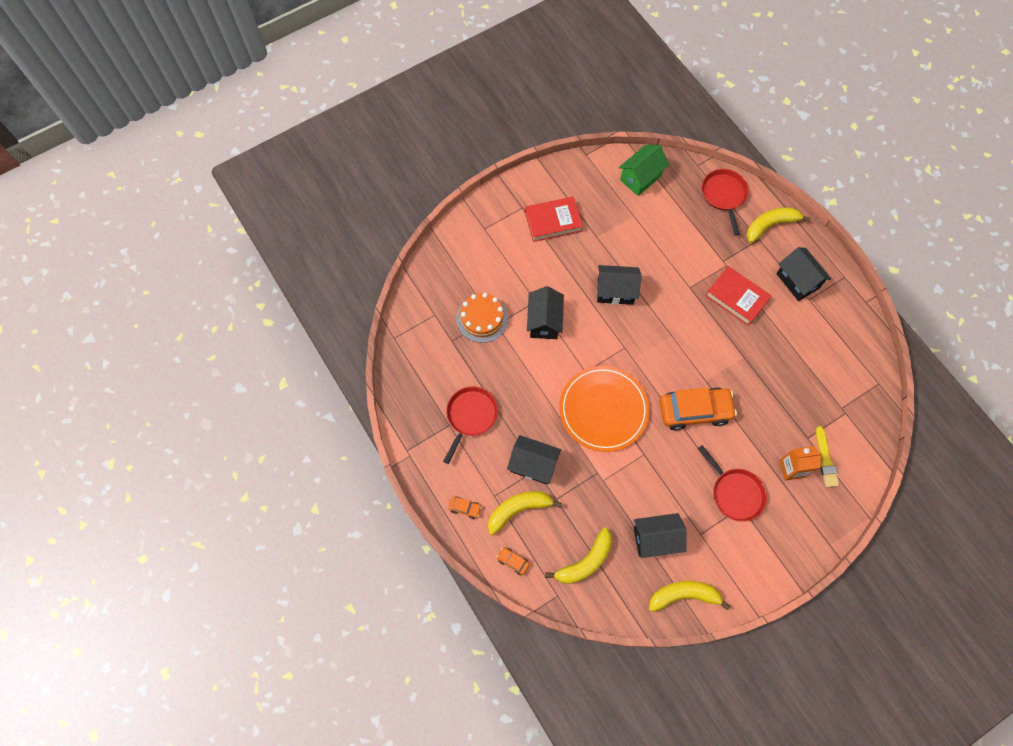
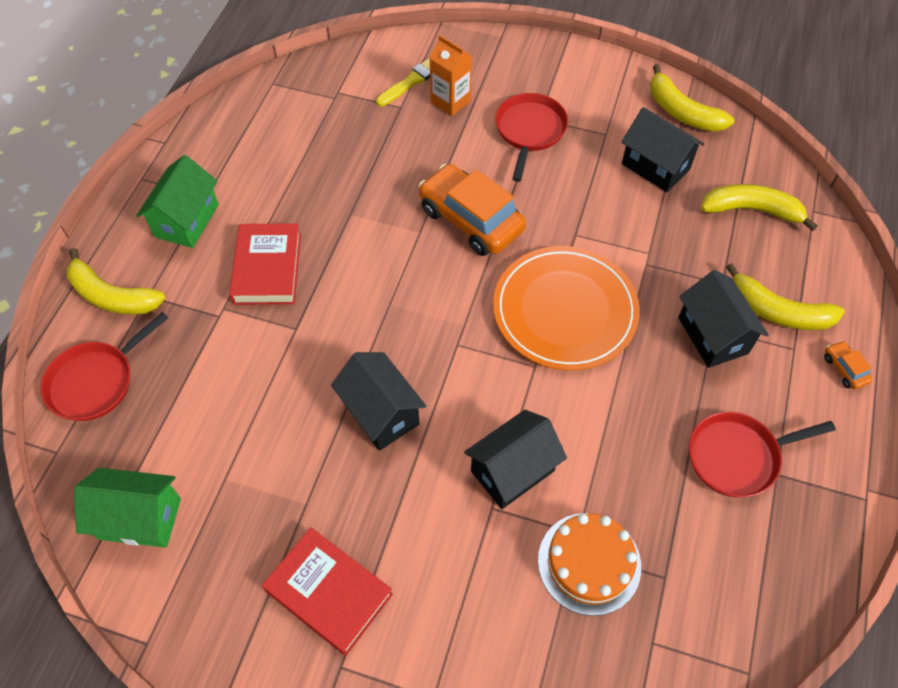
camera: 130 degrees left, 10 degrees down
orange car [497,547,530,575] -> none
black house [776,247,831,301] -> green house [137,155,219,248]

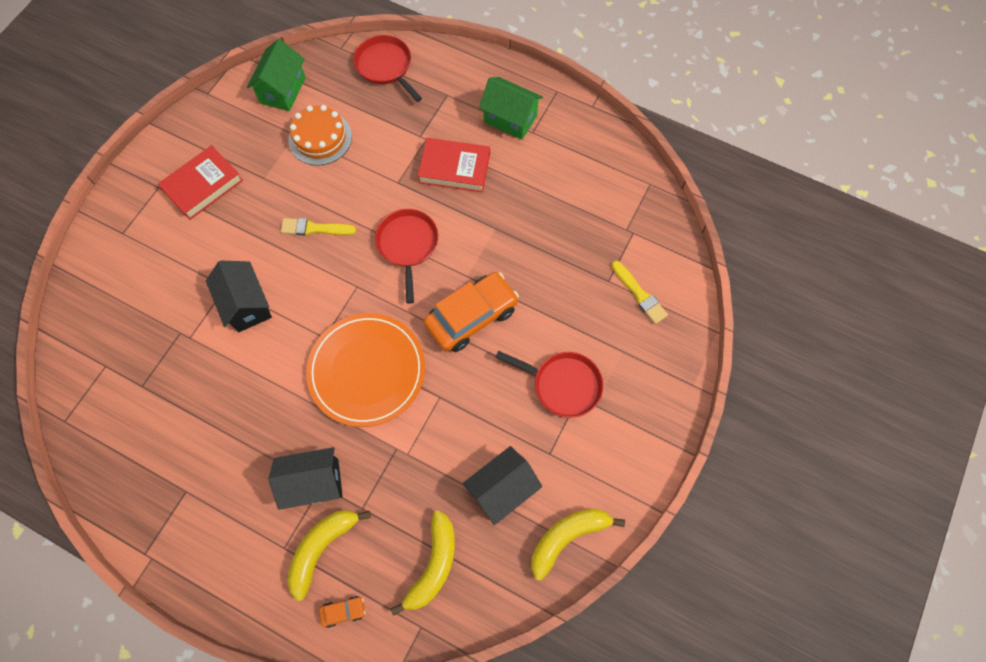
camera: 100 degrees right, 10 degrees up
yellow banana [67,248,166,314] -> none
black house [331,352,426,451] -> yellow brush [281,218,356,236]
orange carton [429,35,472,116] -> none
orange cake [538,513,641,616] -> orange cake moved to [288,105,352,166]
red pan [689,412,836,497] -> red pan moved to [375,209,438,304]
orange car [824,340,873,390] -> orange car moved to [319,596,366,628]

